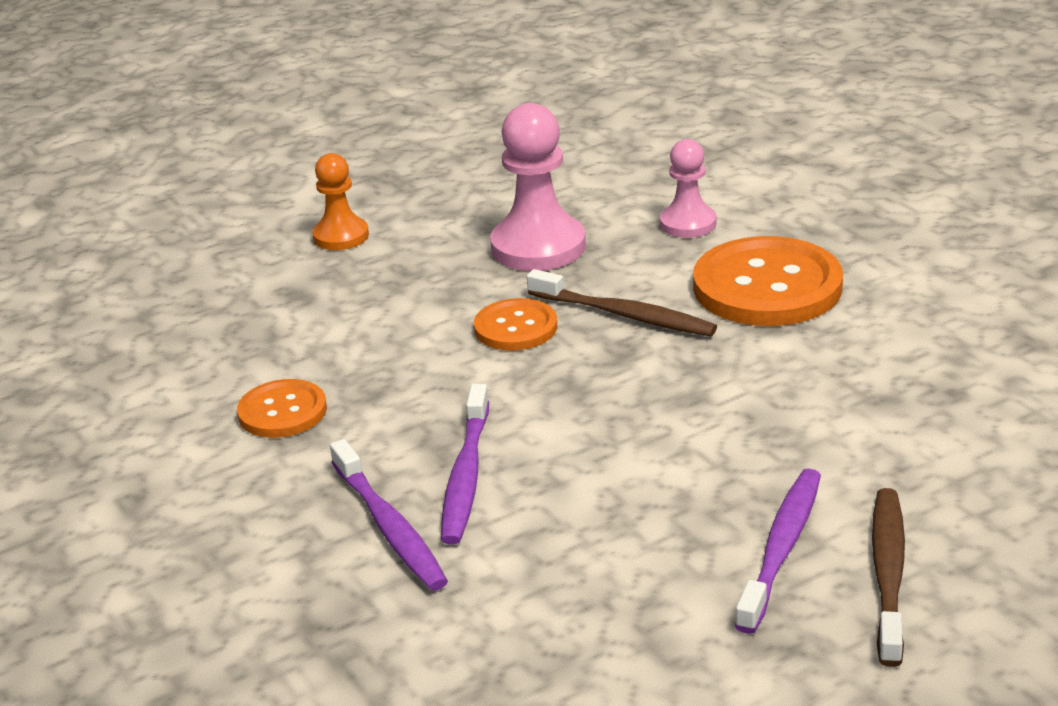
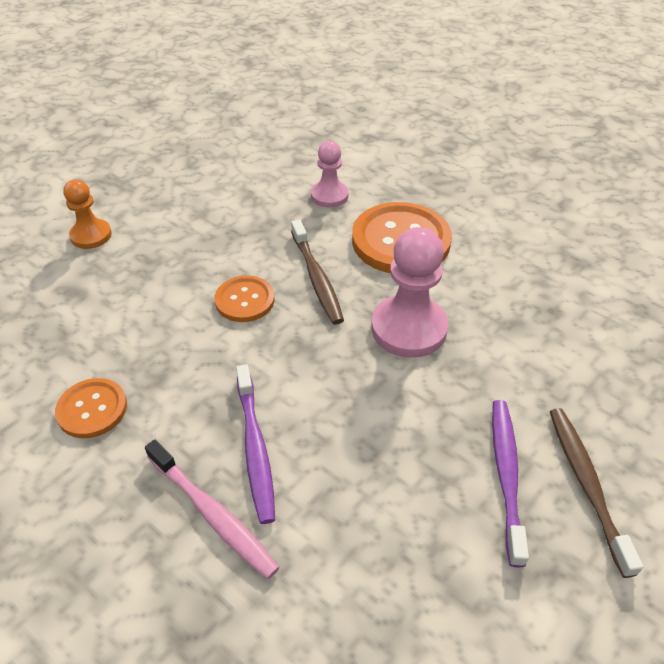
camera: 20 degrees left, 15 degrees up
purple toothbrush [330,439,448,591] -> pink toothbrush [145,440,280,579]
pink pawn [490,103,586,271] -> pink pawn moved to [371,227,448,358]
brown toothbrush [527,269,717,336] -> brown toothbrush turned 60 degrees clockwise [291,220,344,324]

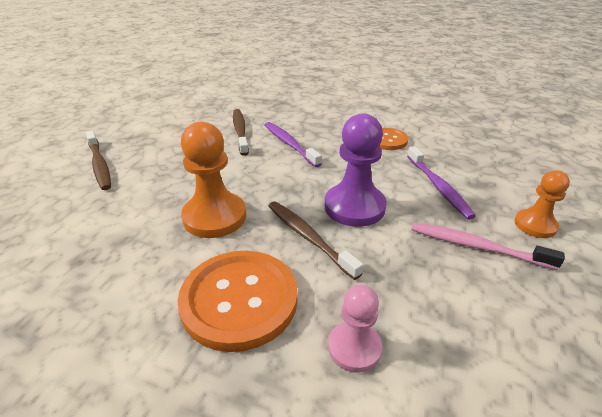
camera: 160 degrees right, 10 degrees down
pink toothbrush [145,440,280,579] -> pink toothbrush moved to [411,222,565,270]
orange button [214,275,275,322] -> purple pawn [325,113,387,227]
pink pawn [371,227,448,358] -> orange pawn [181,122,246,238]
purple toothbrush [492,400,529,567] -> purple toothbrush moved to [407,146,476,219]
none -> brown toothbrush [233,109,249,156]

